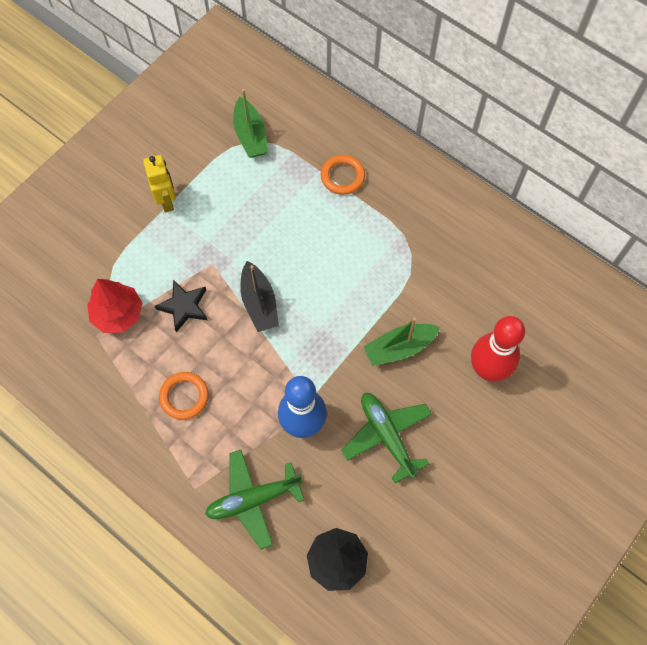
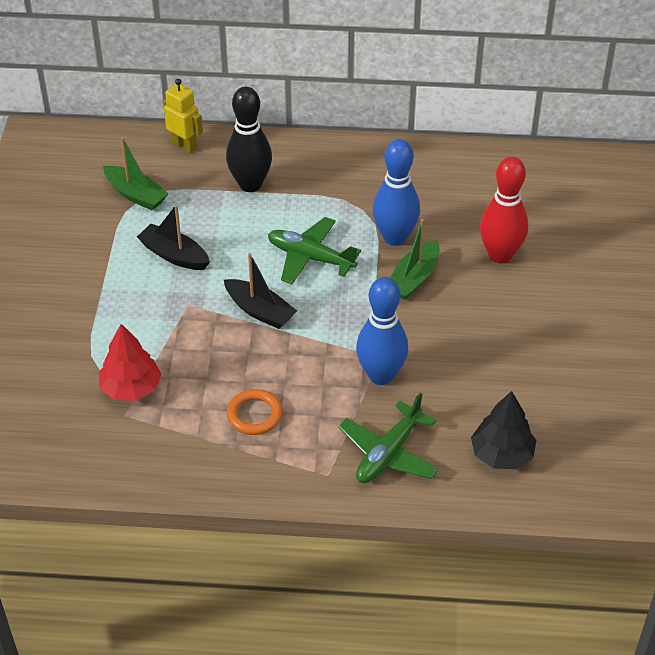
camera: 35 degrees left, 20 degrees down
yellow robot [143,155,176,212] -> yellow robot moved to [164,79,203,153]
black star [155,280,207,333] -> none
orange ring [321,155,365,195] -> black bowling pin [226,87,272,192]
green plane [341,393,432,483] -> green plane moved to [268,217,361,284]
none -> black boat [137,205,210,270]
none -> blue bowling pin [373,139,420,246]

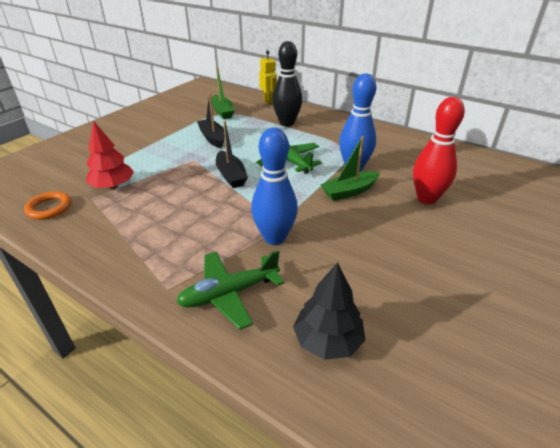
camera: 30 degrees right, 10 degrees down
orange ring [227,389,283,435] -> orange ring moved to [24,191,71,220]

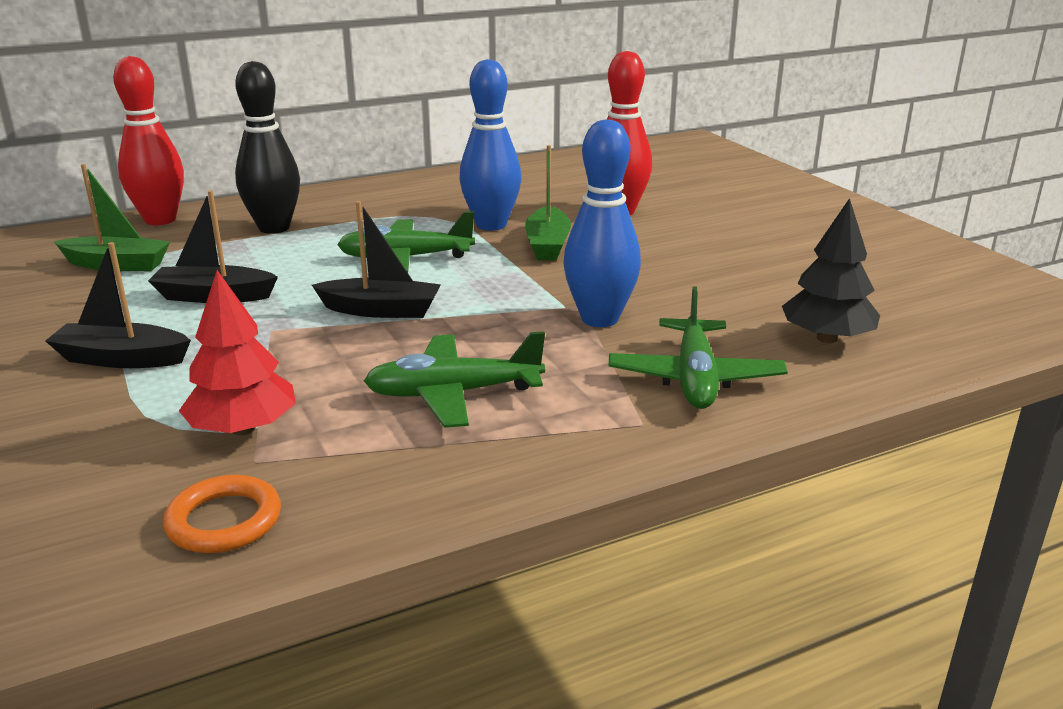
camera: 60 degrees left, 10 degrees down
yellow robot [259,50,277,105] -> red bowling pin [113,56,184,225]
none -> black boat [45,242,191,368]
none -> green plane [364,331,545,428]

